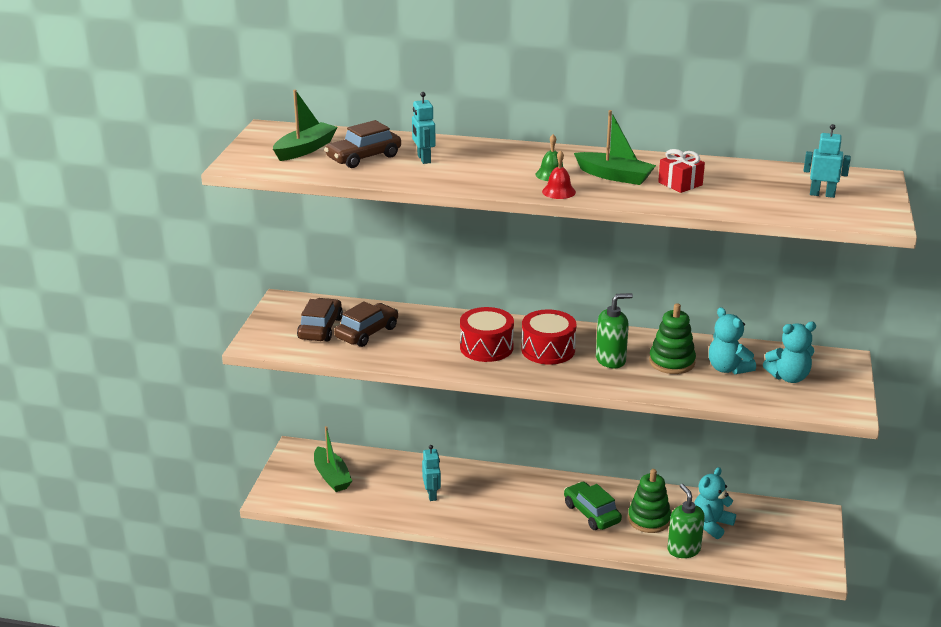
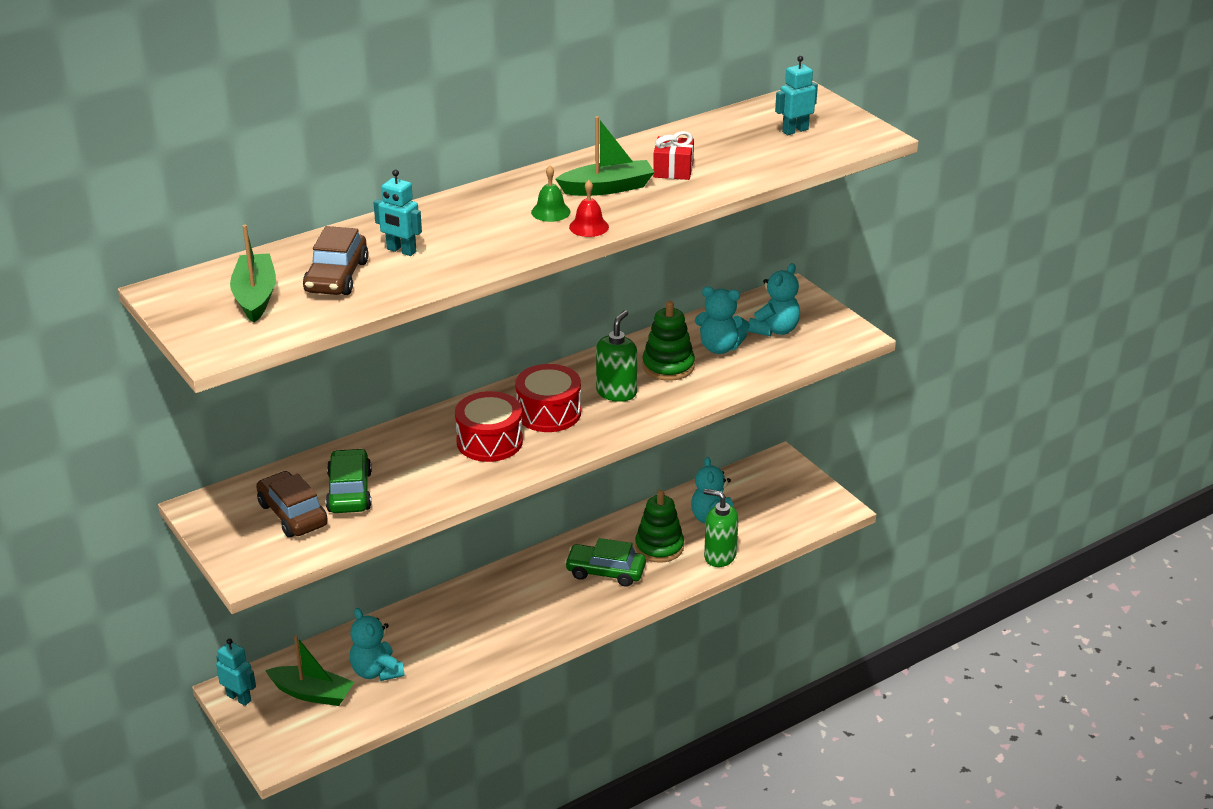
camera: 45 degrees left, 5 degrees up
brown car [334,301,398,347] -> green car [326,448,372,513]
turquoise robot [422,445,441,501] -> turquoise robot moved to [216,638,256,706]
none -> turquoise teddy bear [350,608,404,681]

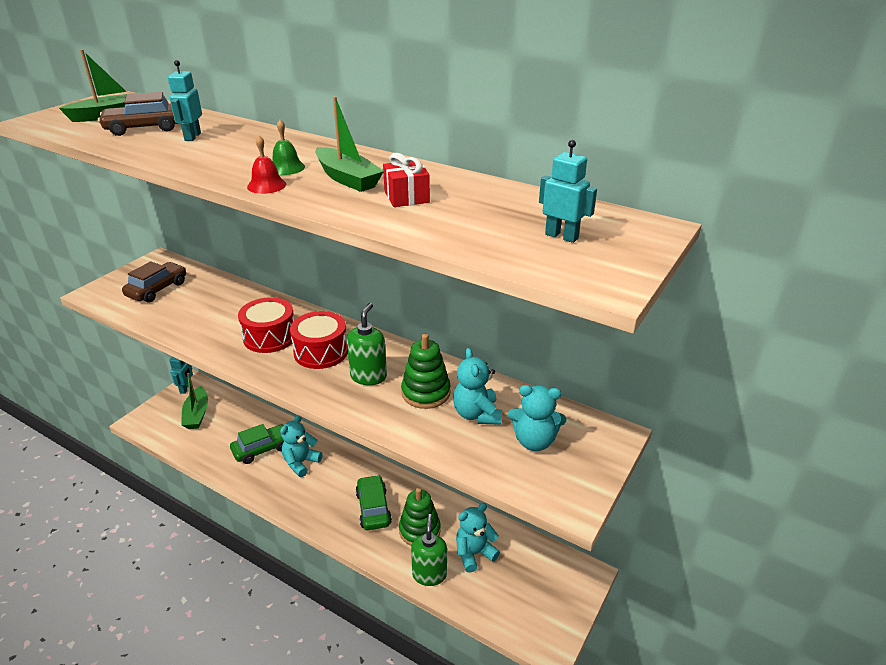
camera: 65 degrees right, 0 degrees up
green car [326,448,372,513] -> green car moved to [230,424,284,464]
turquoise teddy bear [350,608,404,681] -> turquoise teddy bear moved to [280,415,323,477]
green soap dispenser [596,310,637,402] -> green soap dispenser turned 75 degrees counterclockwise [347,303,387,385]

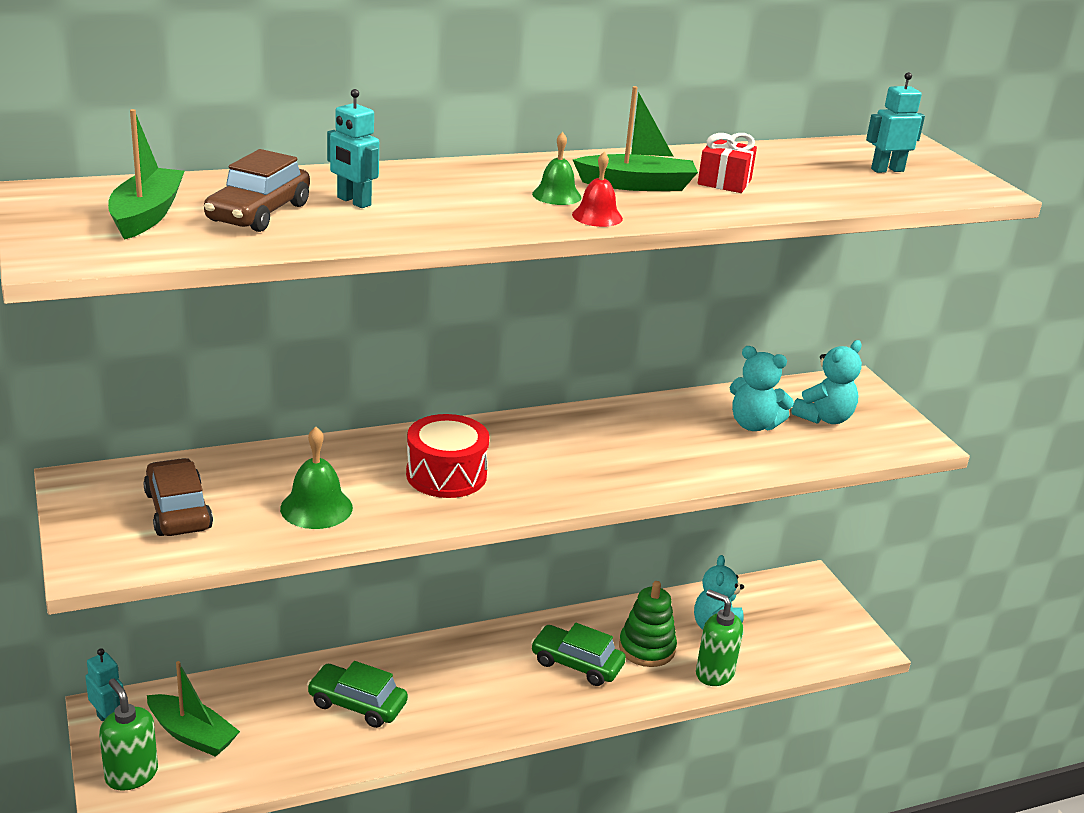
camera: 55 degrees left, 5 degrees down
green car [230,424,284,464] -> green car turned 75 degrees counterclockwise [307,661,408,728]
turquoise teddy bear [280,415,323,477] -> none
red drum [290,311,348,369] -> none
green soap dispenser [347,303,387,385] -> green soap dispenser moved to [99,679,158,791]
green stacking toy [401,334,451,409] -> none
none -> green bell [280,427,353,529]

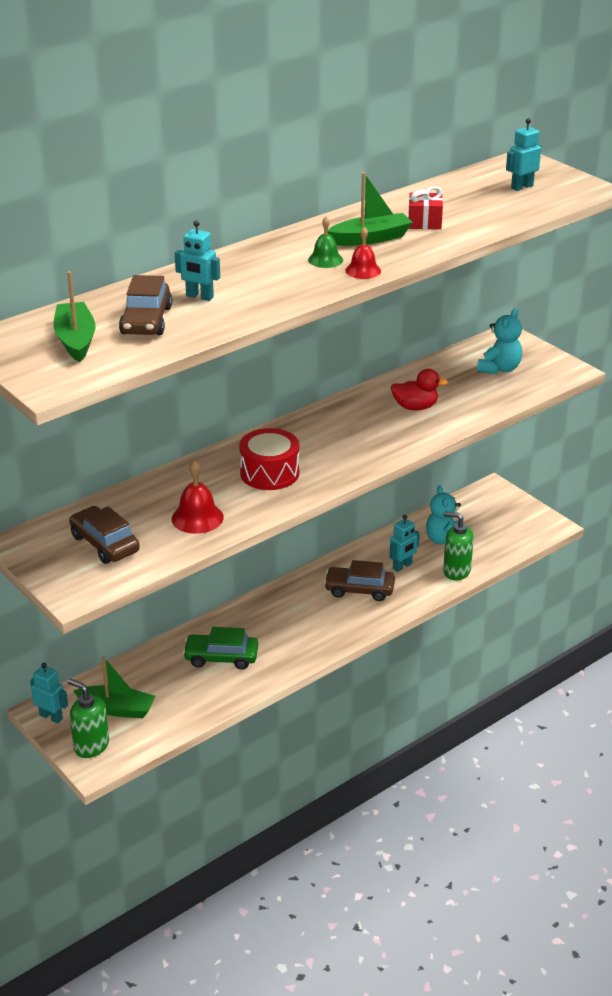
camera: 15 degrees left, 5 degrees up
green bell [280,427,353,529] -> red bell [172,460,224,534]
green car [531,623,626,686] -> brown car [324,560,395,601]
green stacking toy [619,581,677,667] -> turquoise robot [390,515,420,572]
turquoise teddy bear [730,346,794,431] -> none
none -> red duck [391,369,448,410]

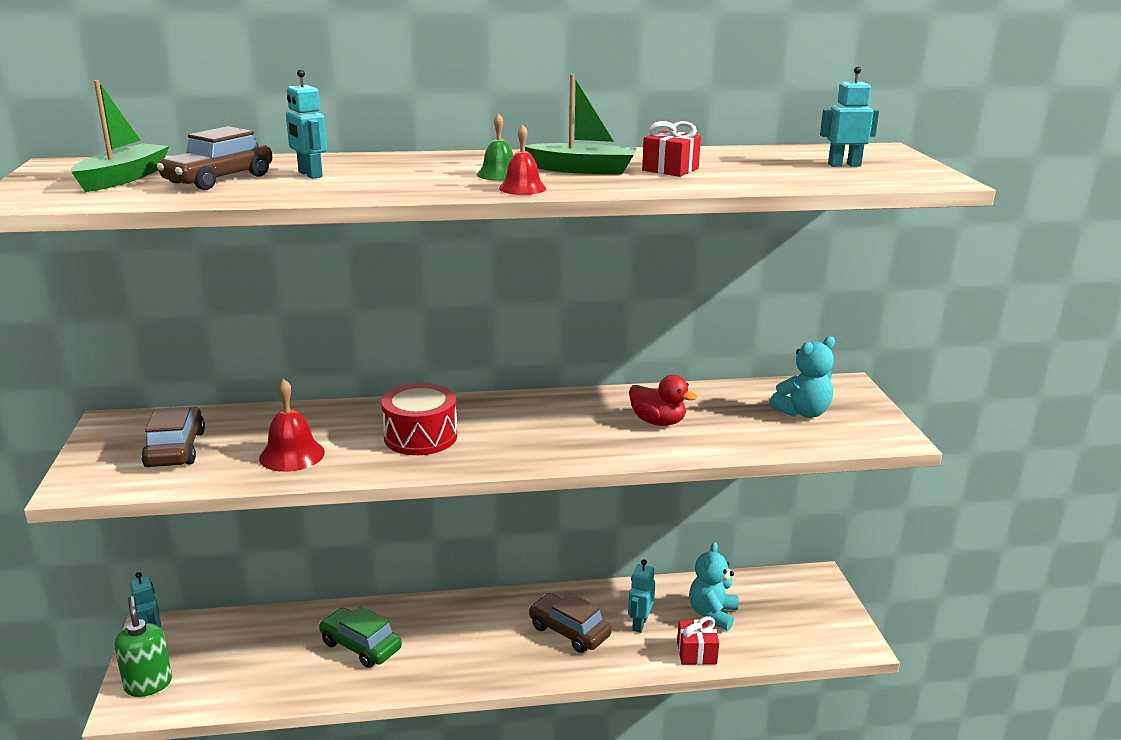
camera: 30 degrees right, 10 degrees down
green boat [74,656,155,718] -> none
turquoise robot [390,515,420,572] -> turquoise robot turned 120 degrees clockwise [628,559,655,633]
green soap dispenser [443,511,474,580] -> red gift [677,616,719,665]

